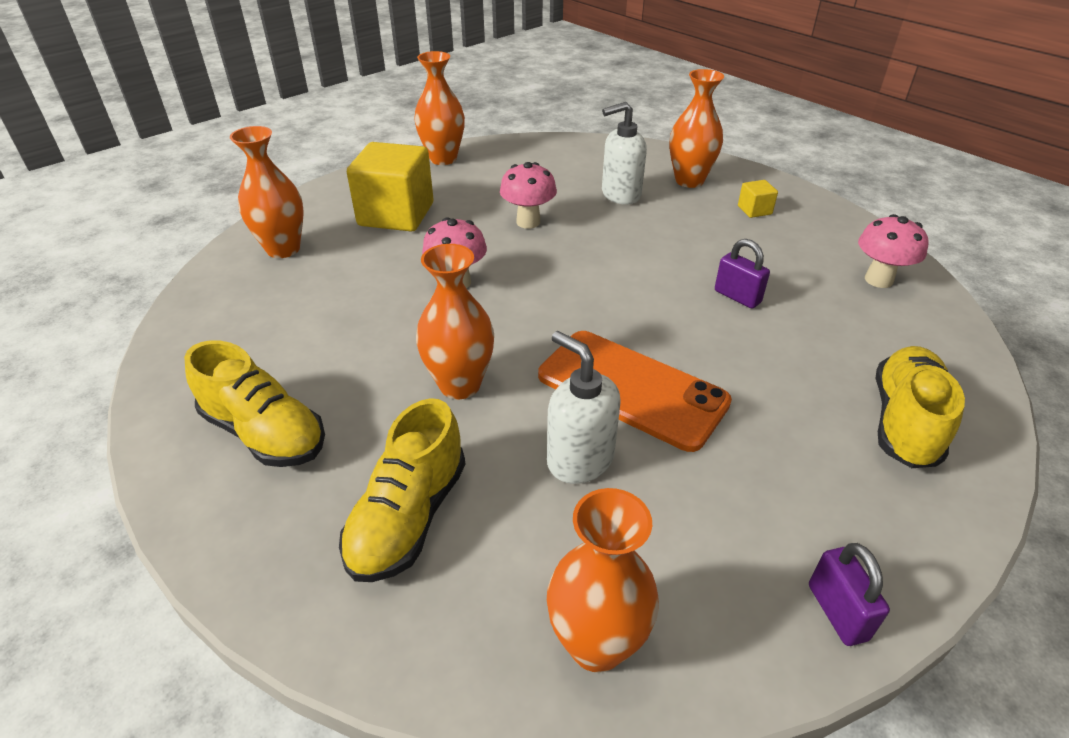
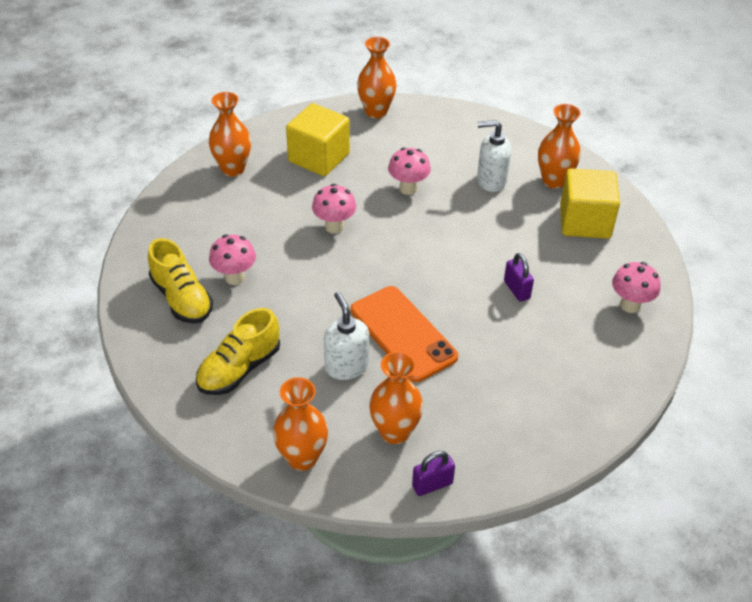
camera: 20 degrees right, 5 degrees up
orange vase [416,244,494,399] -> orange vase moved to [369,352,423,444]
yellow cube [738,180,778,218] -> yellow cube [560,169,620,239], size x2.34
purple padlock [809,543,890,646] -> purple padlock turned 60 degrees clockwise [412,451,455,496]
yellow shoe [875,346,965,468] -> none
none -> pink mushroom [209,234,256,285]

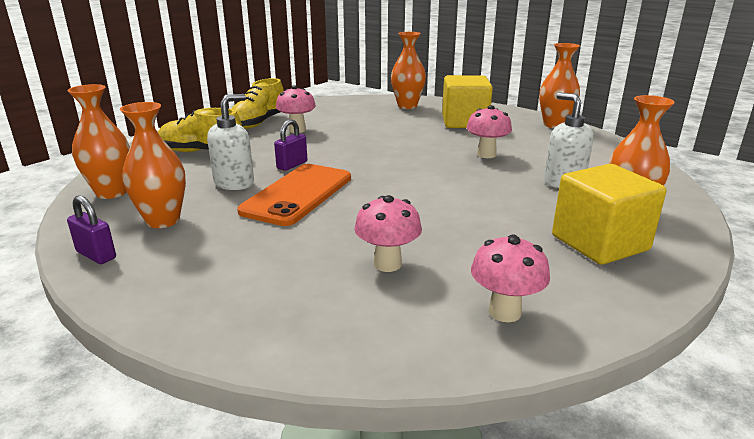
camera: 60 degrees right, 20 degrees down
pink mushroom [312,184,356,234] -> pink mushroom moved to [355,195,422,272]
purple padlock [504,253,534,302] -> purple padlock moved to [274,119,307,171]

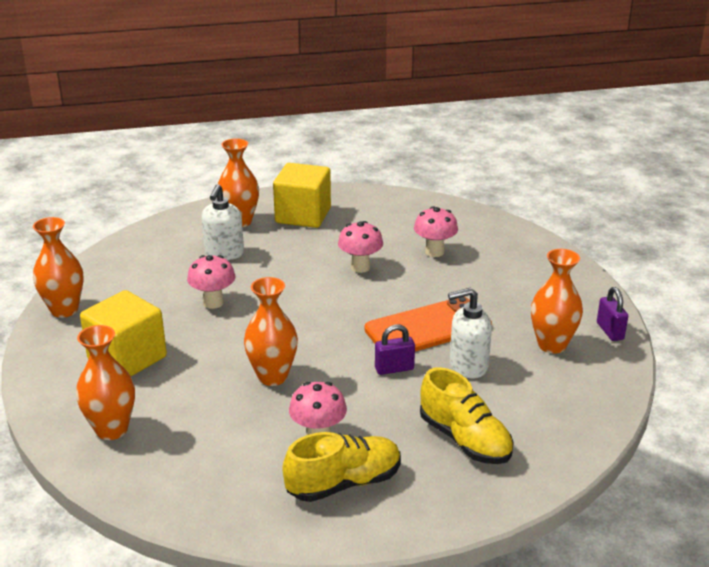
camera: 140 degrees left, 5 degrees up
orange vase [67,84,130,199] -> orange vase moved to [244,277,298,386]
pink mushroom [471,235,550,322] -> pink mushroom moved to [338,221,383,273]

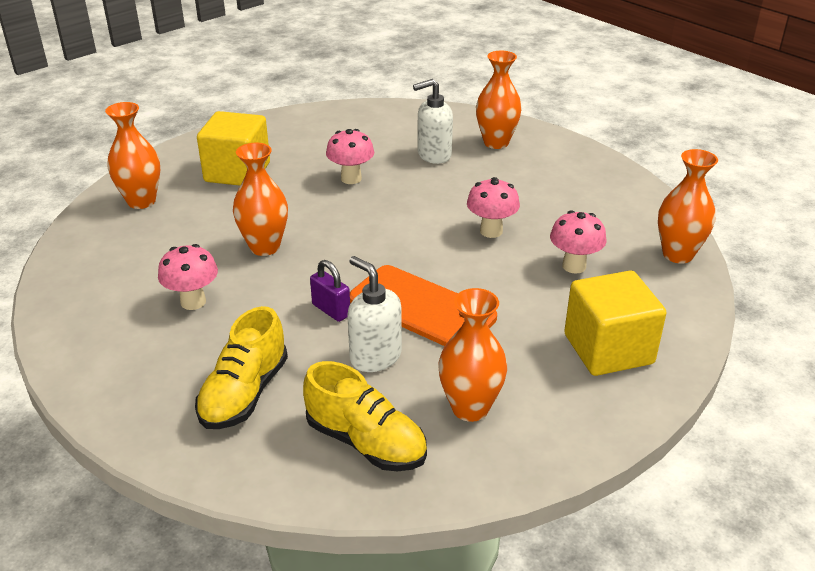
camera: 60 degrees right, 5 degrees up
orange vase [33,217,84,318] -> orange vase moved to [658,149,718,264]
yellow cube [273,163,331,228] -> yellow cube moved to [564,270,666,376]
yellow shoe [283,432,401,502] -> yellow shoe moved to [303,361,427,471]
purple padlock [597,287,628,341] -> none

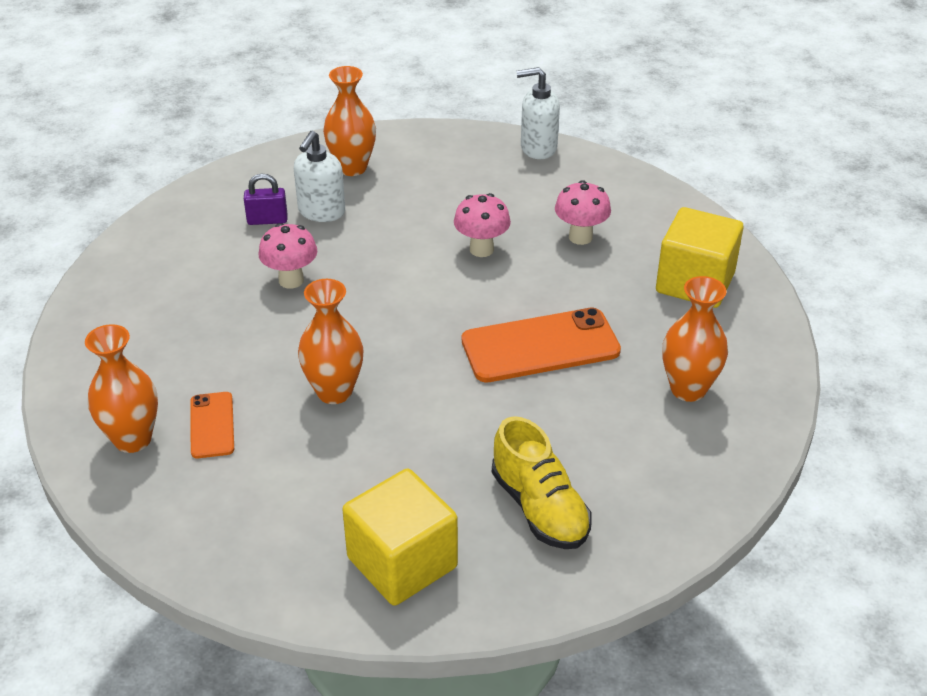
camera: 50 degrees left, 5 degrees up
pink mushroom [158,244,218,310] -> none
yellow cube [197,111,270,186] -> yellow cube moved to [342,469,458,606]
yellow shoe [303,361,427,471] -> none
purple padlock [310,260,350,322] -> purple padlock moved to [244,173,288,225]
white soap dispenser [347,256,402,372] -> white soap dispenser moved to [516,67,560,159]
orange vase [658,149,718,264] -> none
none -> orange phone [191,392,234,458]

